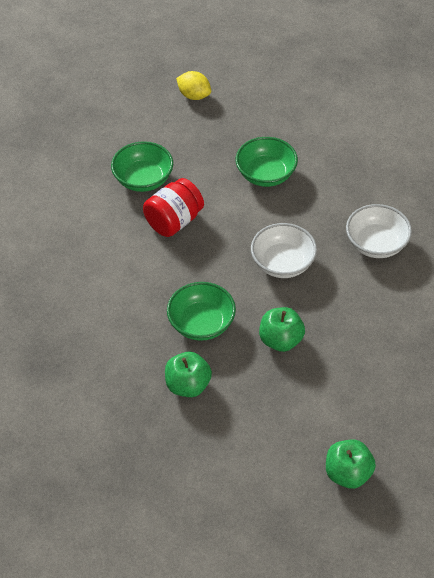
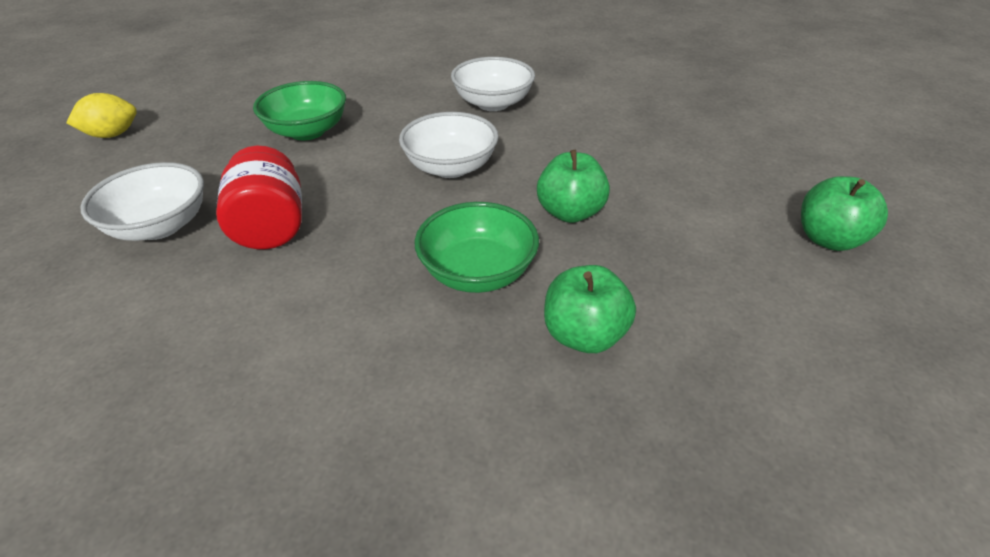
camera: 60 degrees left, 10 degrees down
green bowl [111,141,173,192] -> white bowl [80,162,204,241]

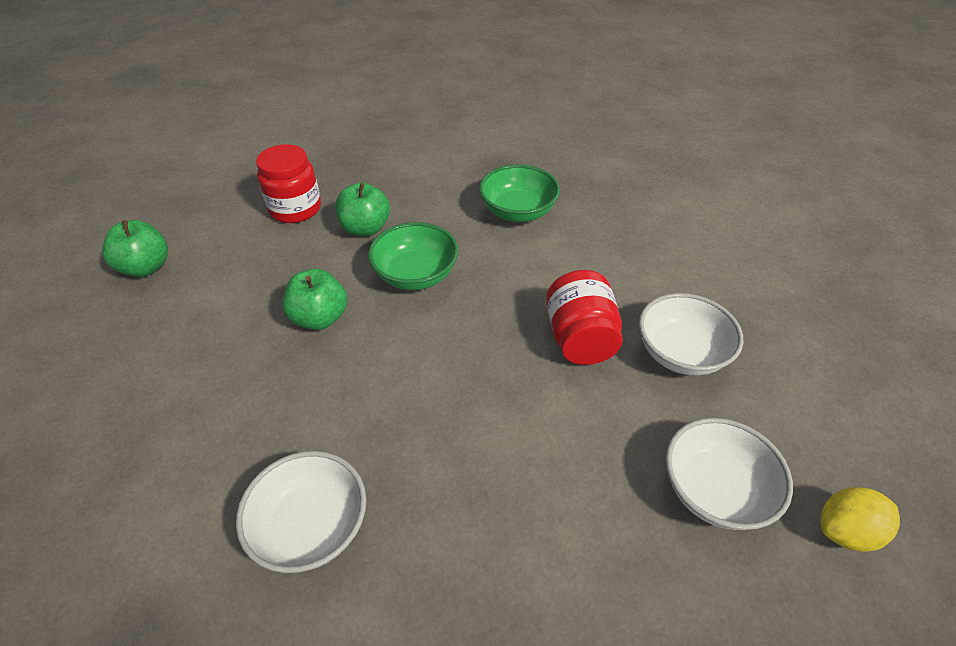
camera: 170 degrees left, 5 degrees up
green bowl [253,81,346,140] -> green bowl moved to [479,164,560,222]
white bowl [399,112,499,178] -> white bowl moved to [666,418,793,530]
none -> red jar [256,144,321,223]

